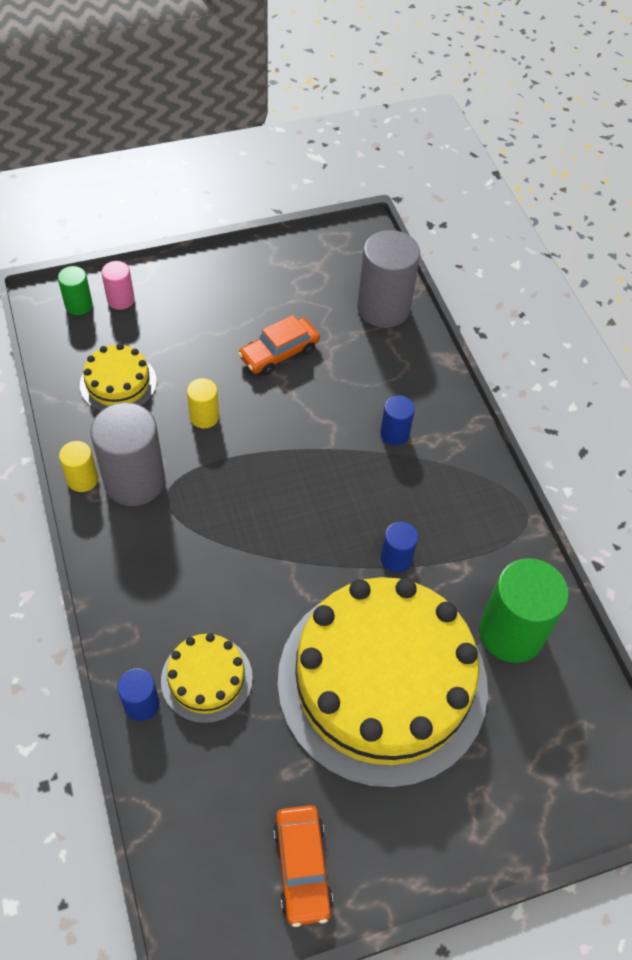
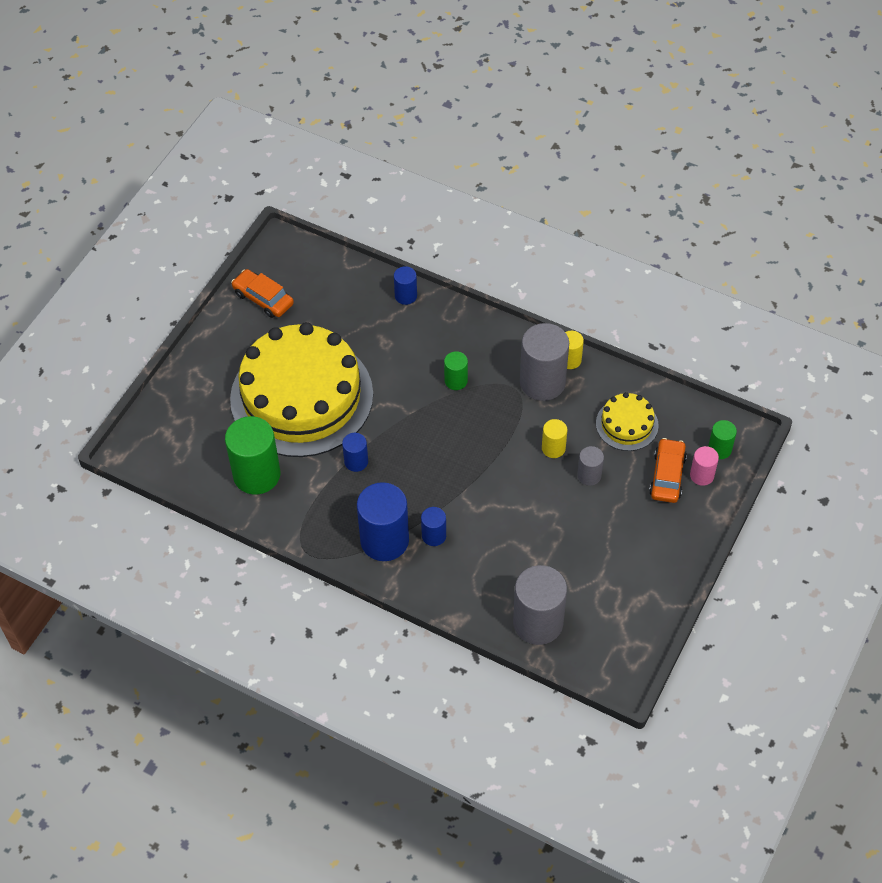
camera: 140 degrees right, 0 degrees up
yellow cake [161,633,253,723] -> none
orange car [238,315,320,375] -> orange car moved to [649,438,687,503]
none -> blue cylinder [357,482,409,561]
none -> green cylinder [444,351,468,390]
none -> grey cylinder [577,446,604,486]

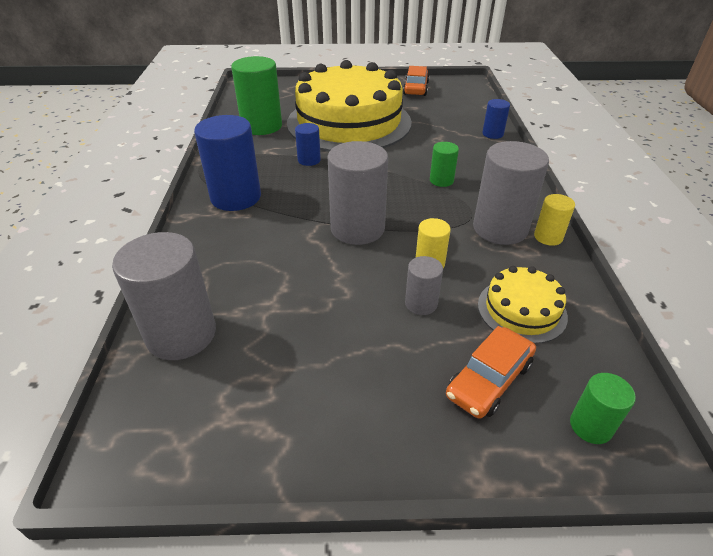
camera: 60 degrees right, 15 degrees down
blue cylinder [421,507,446,546] -> none
orange car [649,438,687,503] -> orange car turned 150 degrees clockwise [446,326,536,419]
pink cylinder [690,446,719,486] -> none
none -> grey cylinder [328,141,388,245]

